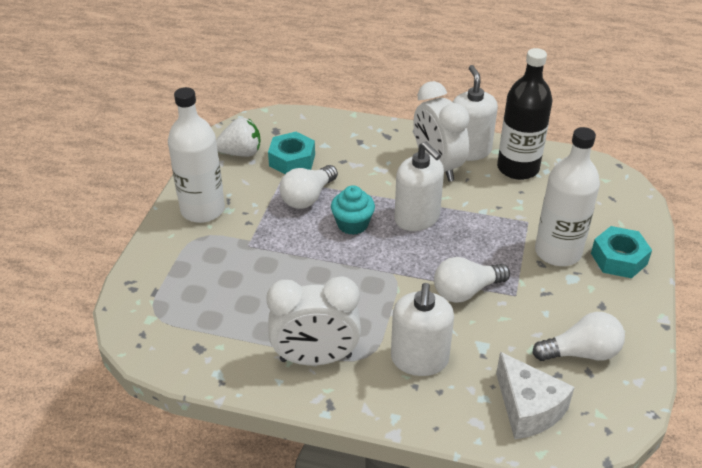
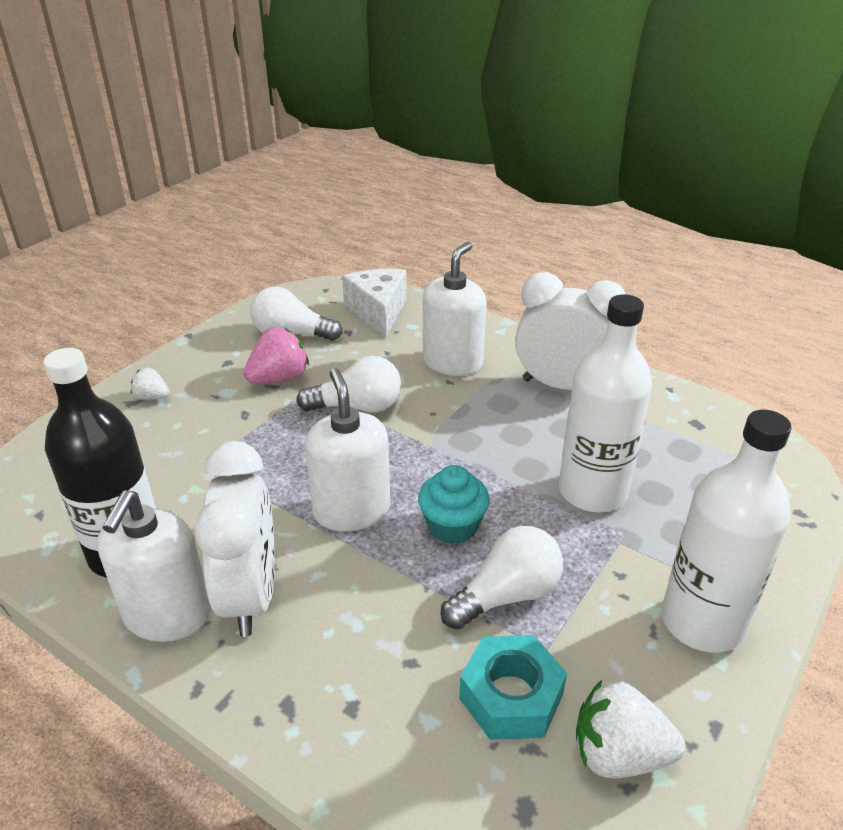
camera: 160 degrees left, 5 degrees down
white bottle [535,127,600,266] -> white bottle moved to [559,294,652,512]
turquoise nut [591,226,652,278] -> white strawberry [131,368,170,400]
none -> pink strawberry [244,327,309,384]

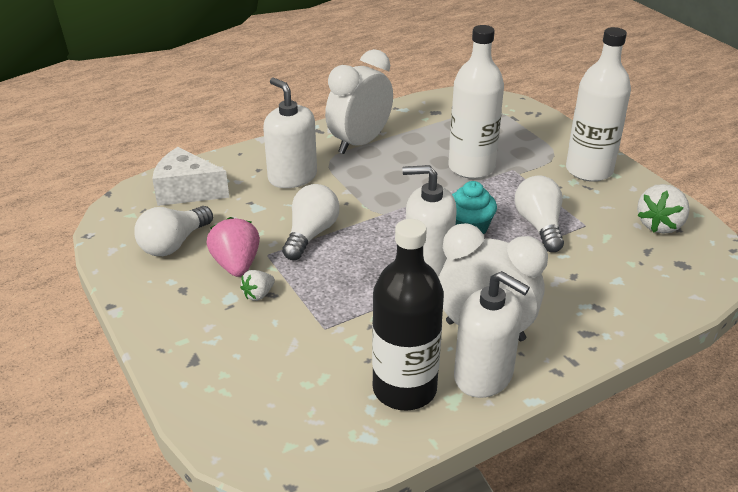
camera: 65 degrees left, 0 degrees up
white strawberry [131,368,170,400] -> white strawberry moved to [240,270,275,301]
turquoise nut [459,635,567,740] -> none

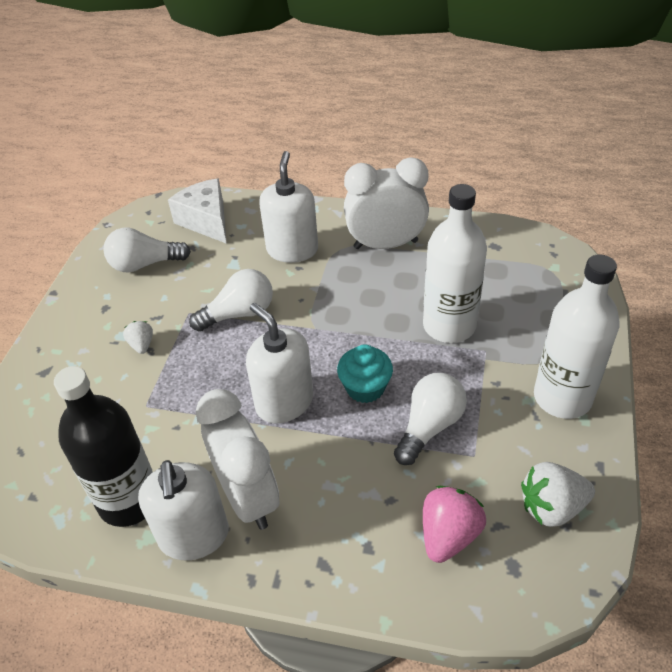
camera: 45 degrees right, 10 degrees up
pink strawberry [207,217,260,277] -> pink strawberry moved to [423,486,486,563]
white strawberry [240,270,275,301] -> white strawberry turned 75 degrees clockwise [123,321,153,354]

